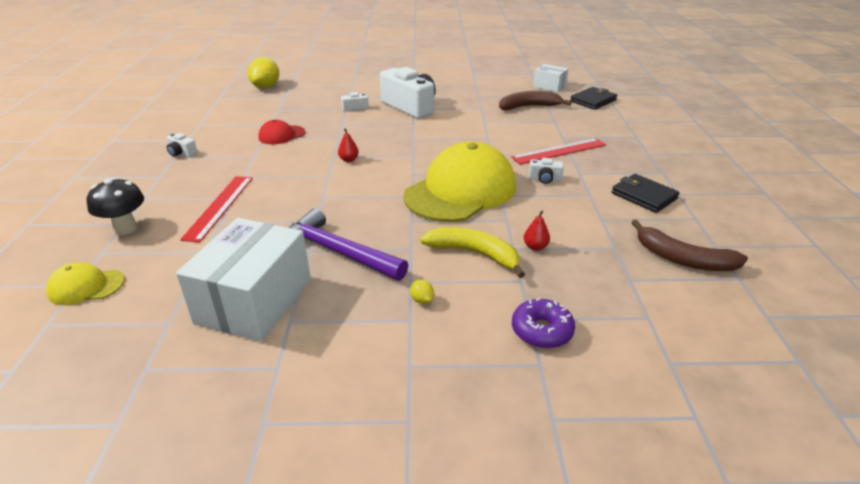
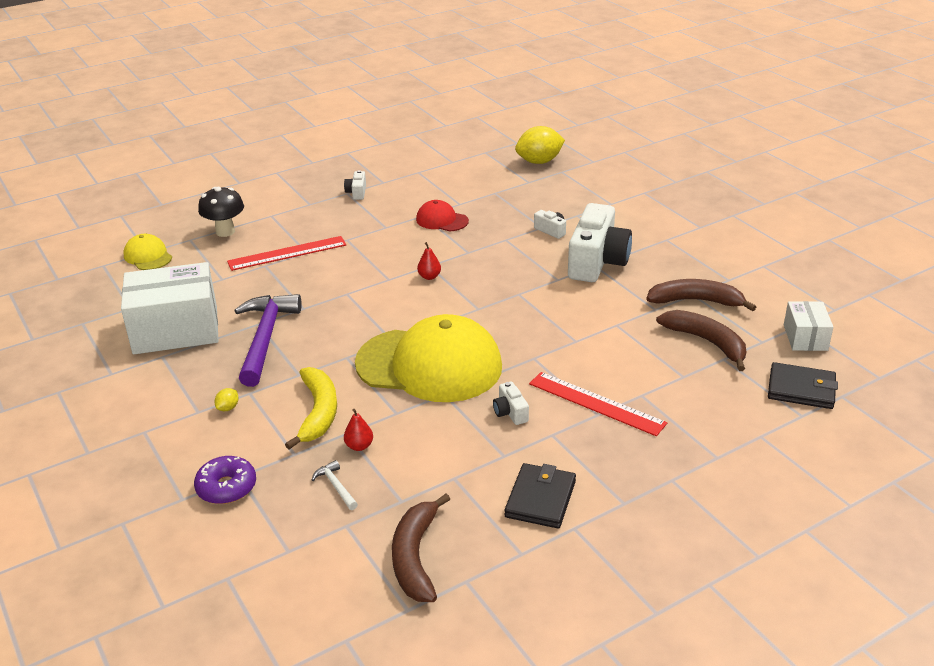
camera: 60 degrees right, 0 degrees up
none -> white hammer [312,460,358,510]
none -> brown banana [646,279,756,311]

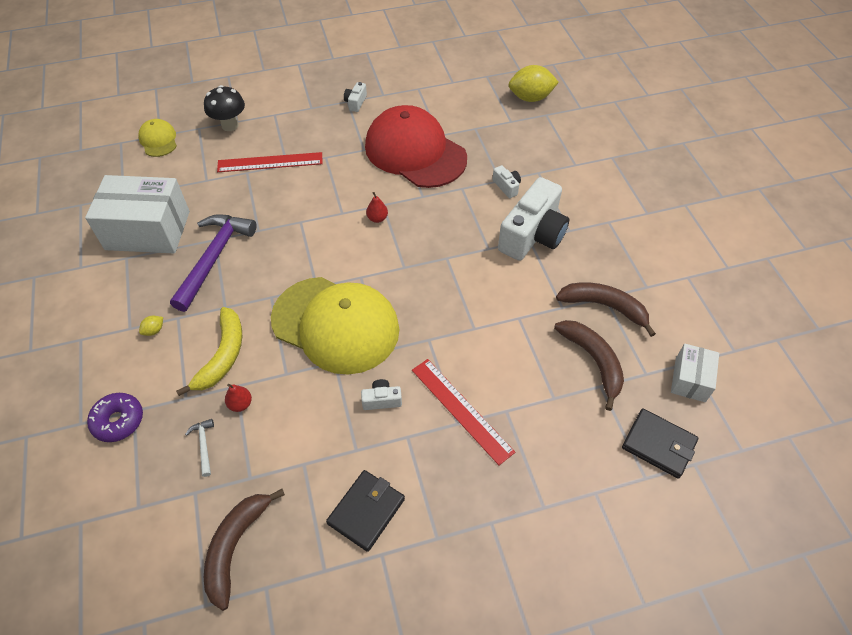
camera: 15 degrees right, 20 degrees up
red cap [416,200,469,231] -> red cap [365,105,467,188], size x2.23
white camera [493,382,529,425] -> white camera turned 90 degrees clockwise [361,379,402,410]

